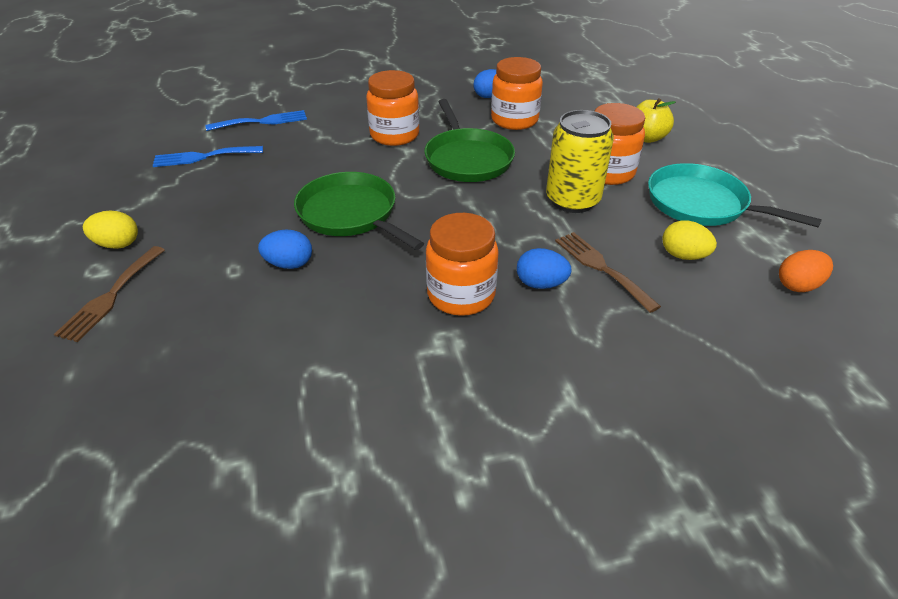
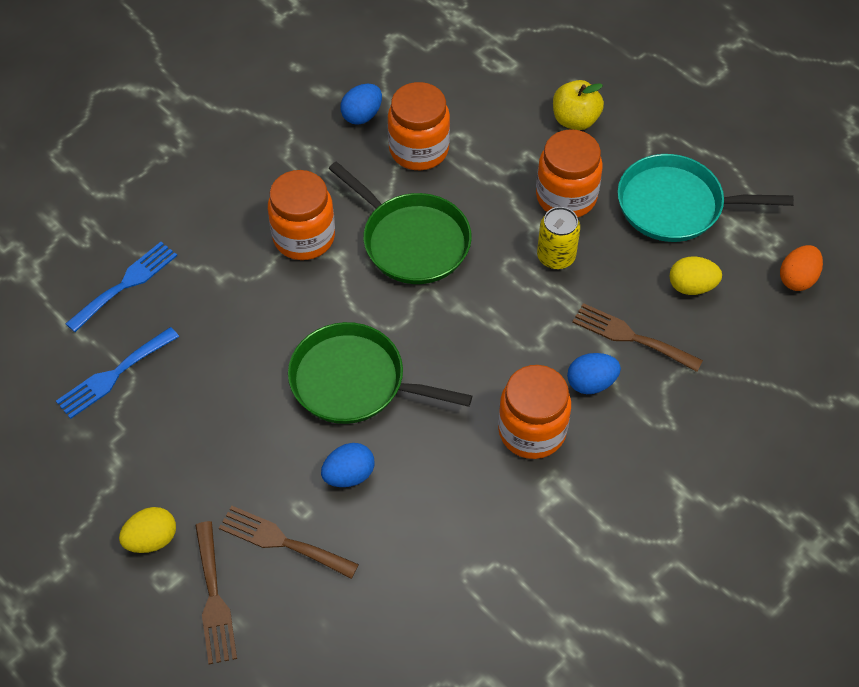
camera: 30 degrees left, 15 degrees up
yellow can [546,110,614,213] -> yellow can [537,207,580,269], size x0.64
none -> brown fork [219,506,359,579]

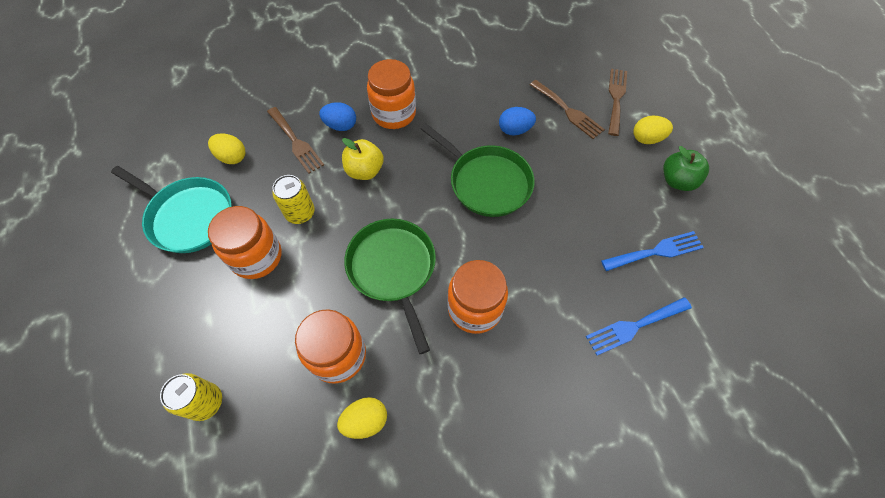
camera: 155 degrees left, 5 degrees up
blue egg [340,84,382,125] -> yellow egg [337,397,387,439]
yellow apple [553,80,604,130] -> yellow apple moved to [342,138,384,180]
orange egg [780,245,823,291] -> none
none -> yellow can [160,373,222,421]
none -> green apple [663,146,709,191]

